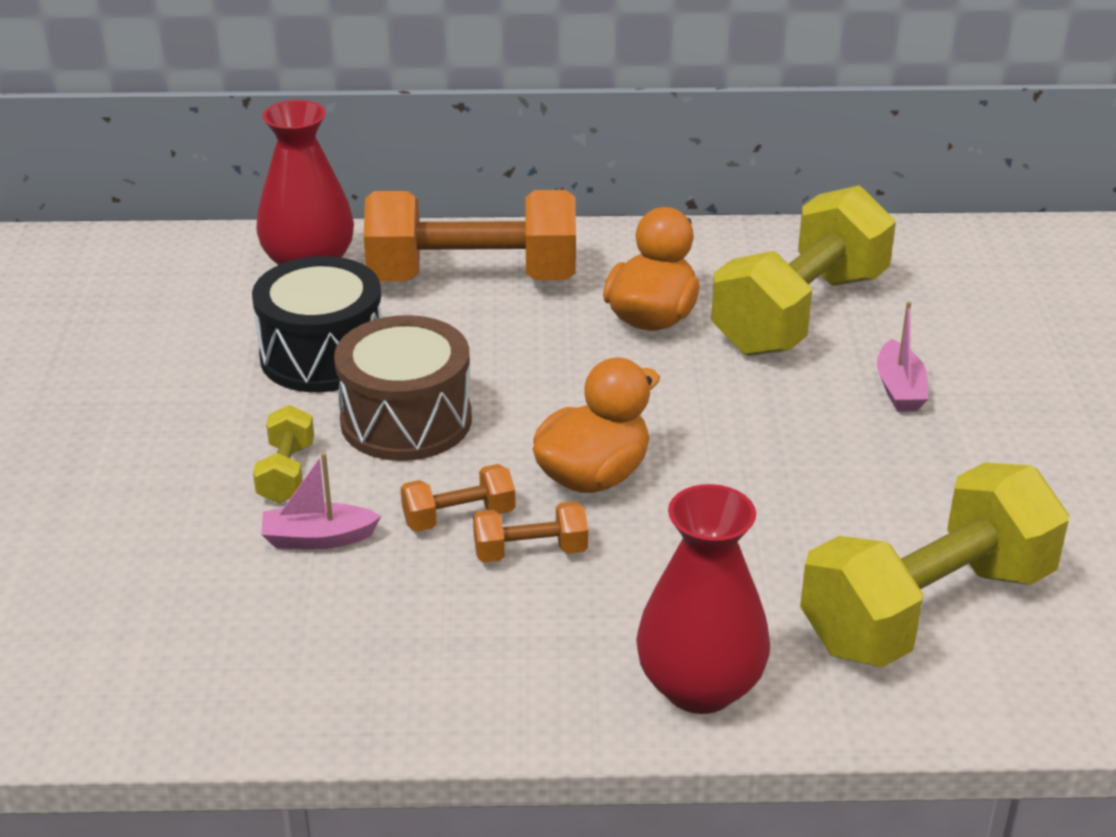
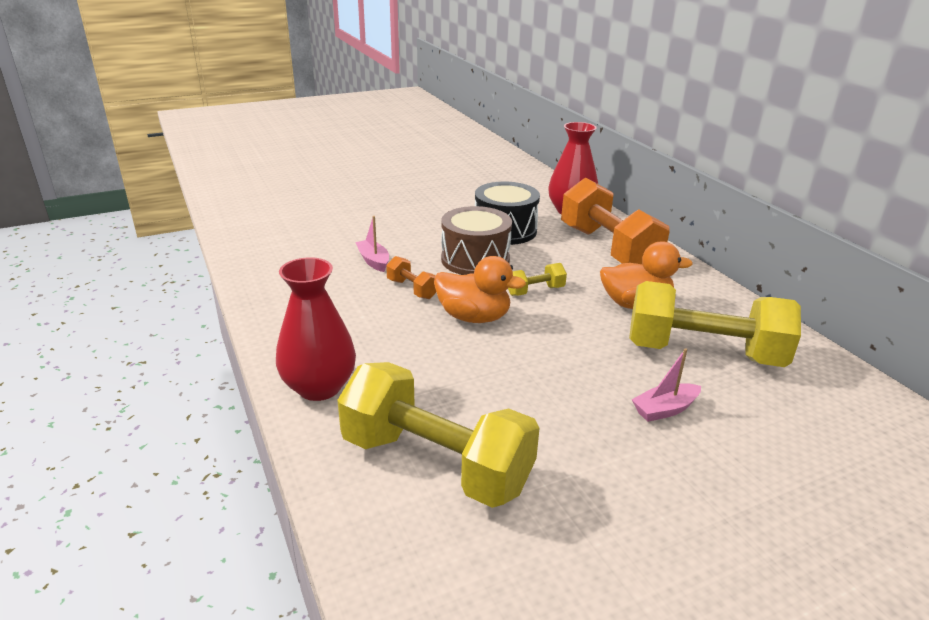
camera: 65 degrees right, 5 degrees down
yellow dumbbell [253,405,314,503] -> yellow dumbbell moved to [508,263,567,296]
orange dumbbell [473,501,588,563] -> none

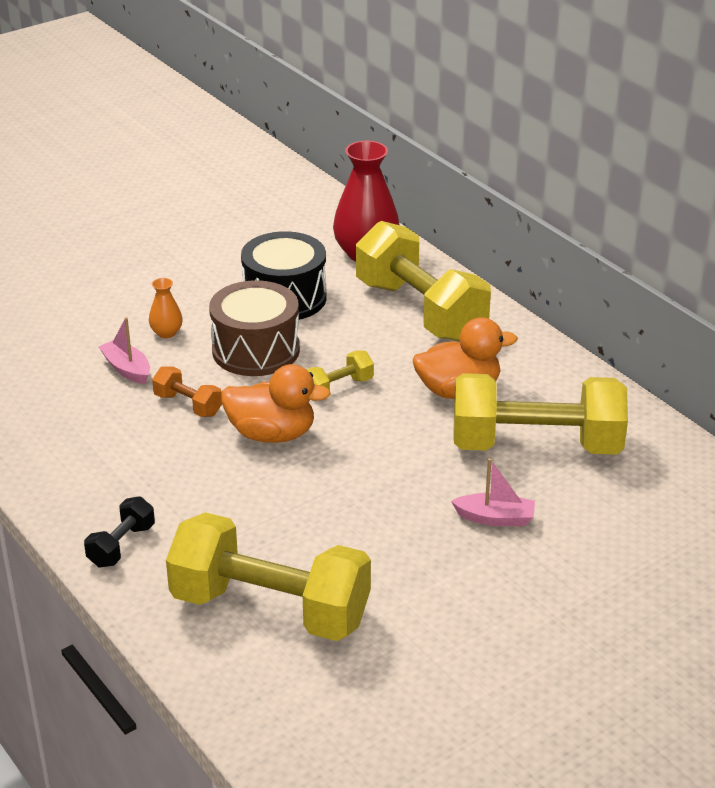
camera: 10 degrees left, 5 degrees up
red vase [276,257,356,401] -> black dumbbell [84,497,155,567]
orange dumbbell [561,177,670,264] -> yellow dumbbell [356,221,491,342]
pink boat [632,348,701,422] -> pink boat turned 135 degrees counterclockwise [451,458,535,526]
none -> orange vase [149,278,183,338]

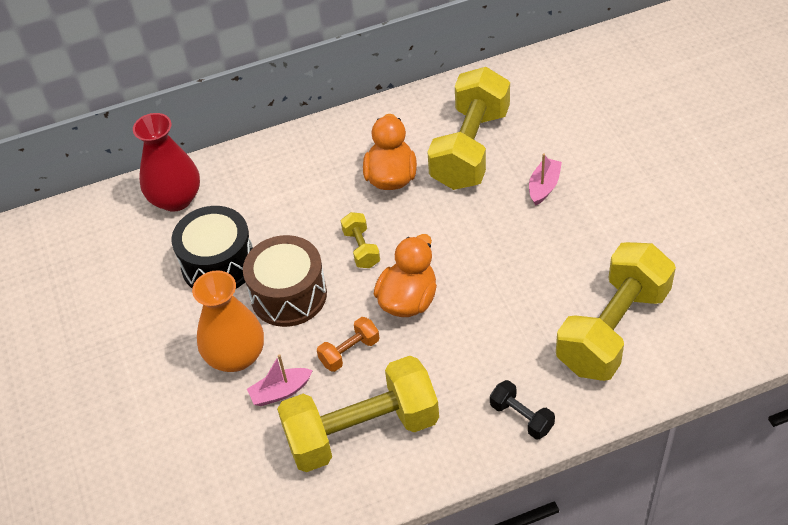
camera: 70 degrees left, 15 degrees up
orange vase [149,278,183,338] -> orange vase [192,270,264,372], size x2.12
yellow dumbbell [356,221,491,342] -> yellow dumbbell moved to [277,356,439,472]

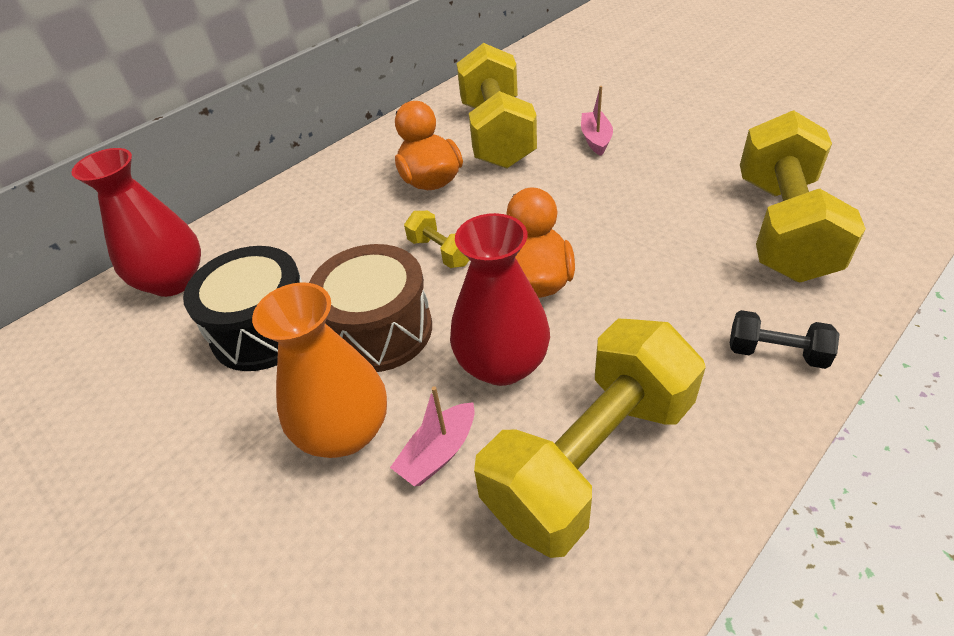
camera: 25 degrees left, 5 degrees down
orange dumbbell [317,317,379,372] -> red vase [450,213,550,386]

